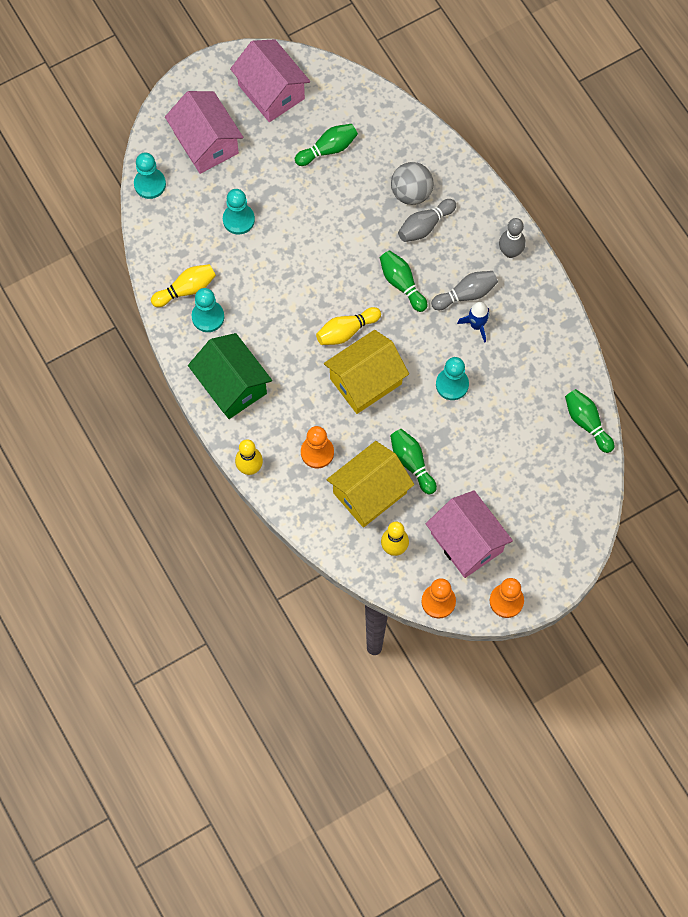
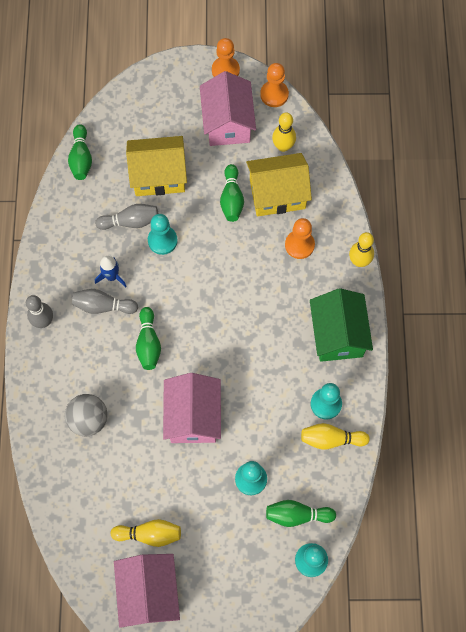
camera: 150 degrees left, 0 degrees up
pink house [165,91,243,174] -> pink house moved to [163,373,221,443]
green bowling pin [295,124,358,166] -> green bowling pin moved to [266,500,336,527]
yellow bowling pin [316,307,381,345] -> yellow bowling pin moved to [111,519,181,547]
yellow house [324,330,409,414] -> yellow house moved to [126,136,187,196]
grey bowling pin [398,199,456,242] -> grey bowling pin moved to [95,204,159,230]

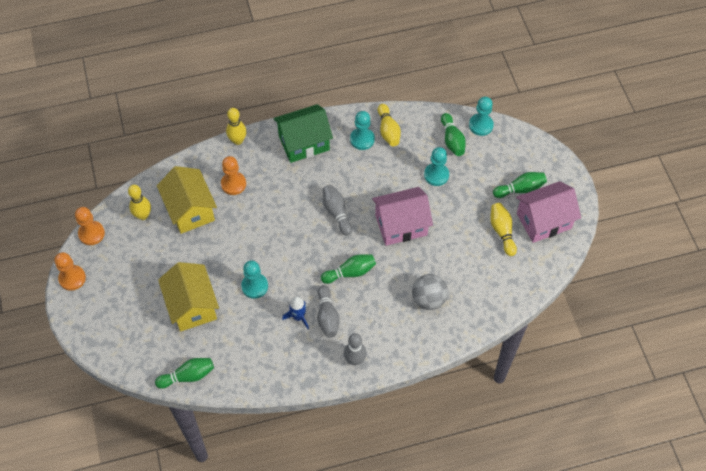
camera: 105 degrees left, 10 degrees down
grey bowling pin [95,204,159,230] -> grey bowling pin moved to [322,185,352,235]
pink house [200,71,256,146] -> none
green bowling pin [220,164,244,222] -> green bowling pin moved to [493,172,547,198]

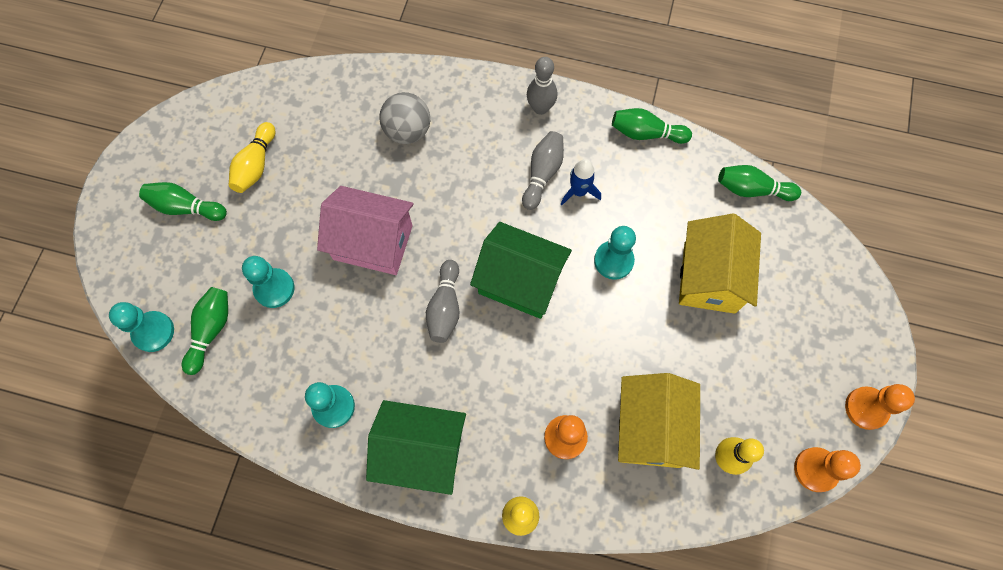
camera: 150 degrees left, 10 degrees up
green bowling pin [321,254,376,284] -> green bowling pin moved to [612,108,692,144]
yellow bowling pin [378,104,401,146] -> none
pink house [516,181,581,243] -> none
none -> green house [470,222,572,319]

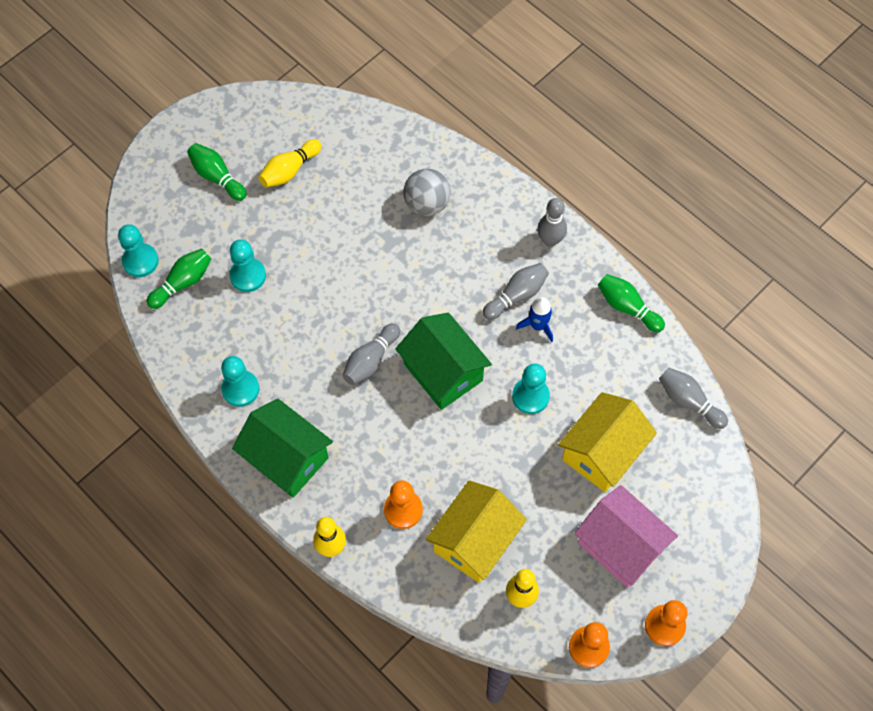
camera: 30 degrees right, 5 degrees down
pink house [317,186,414,275] -> pink house moved to [574,485,678,588]
green bowling pin [718,165,801,201] -> grey bowling pin [659,367,728,429]

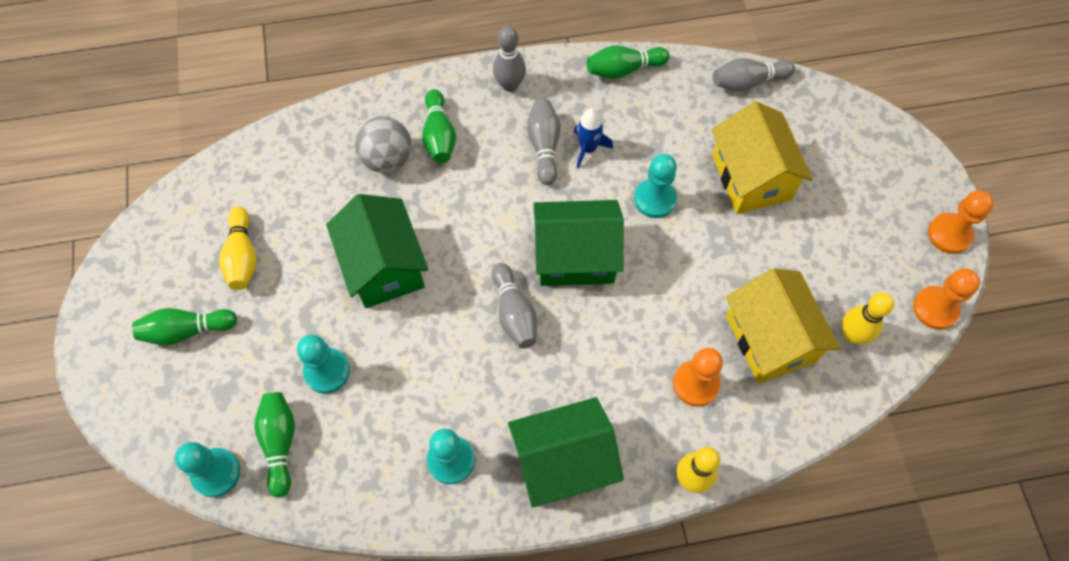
camera: 55 degrees left, 0 degrees up
pink house [574,485,678,588] -> none
none -> green house [326,194,428,308]
none -> green bowling pin [422,89,456,163]

